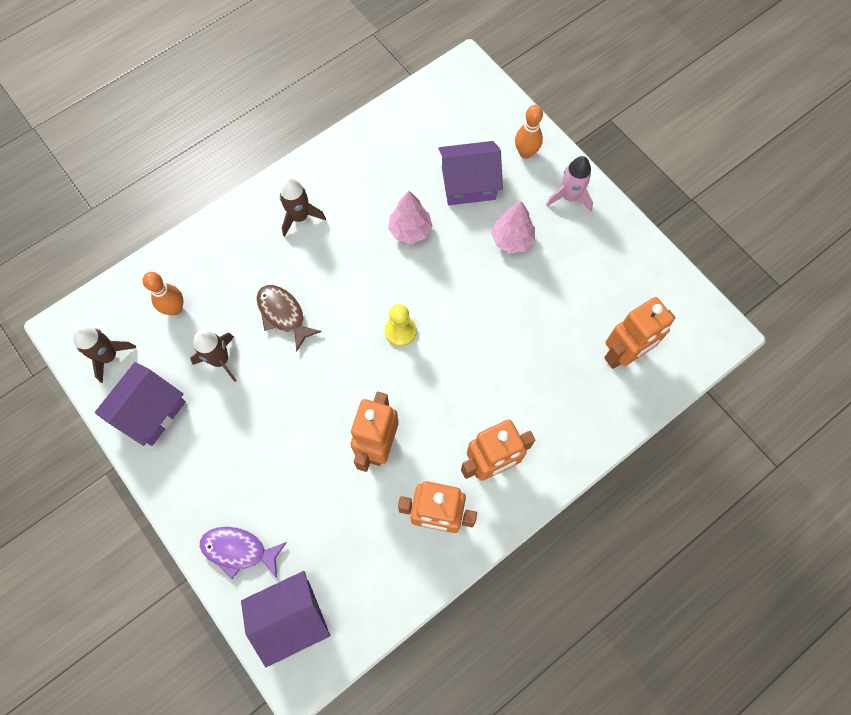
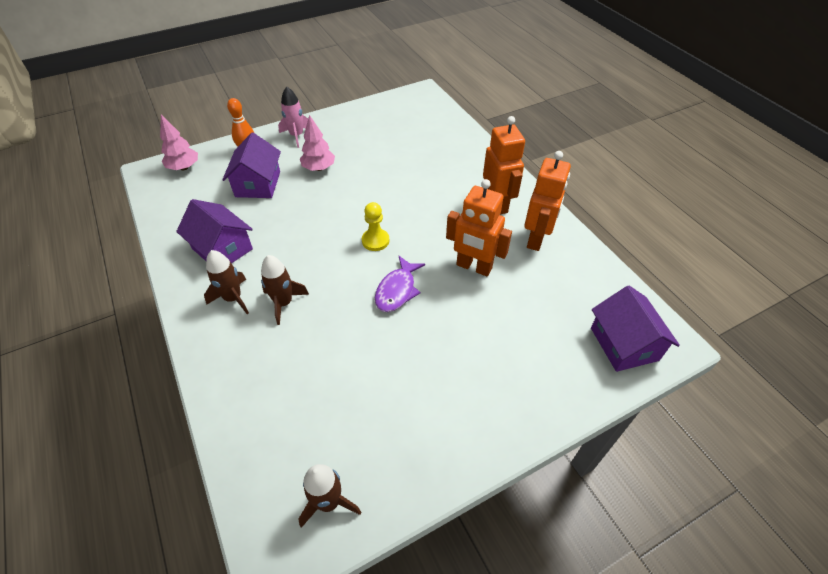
camera: 80 degrees left, 20 degrees down
purple house [95,362,186,446] -> purple house moved to [176,199,253,263]
orange bowling pin [142,272,183,315] -> none
brown rocket [191,330,237,382] -> brown rocket moved to [261,255,309,325]
purple fish [200,527,287,579] -> purple fish moved to [375,256,425,312]
brown fish [257,285,322,352] -> none
pink tree [388,191,432,244] -> pink tree moved to [160,115,198,170]
orange robot [604,297,675,369] -> none

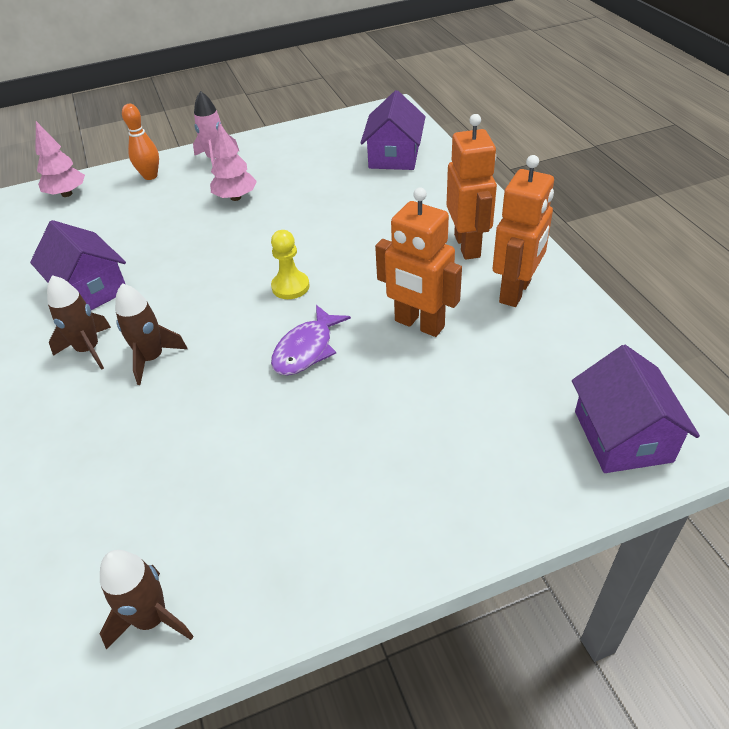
camera: 10 degrees right, 5 degrees down
purple house [222,133,281,198] -> purple house moved to [361,90,426,170]

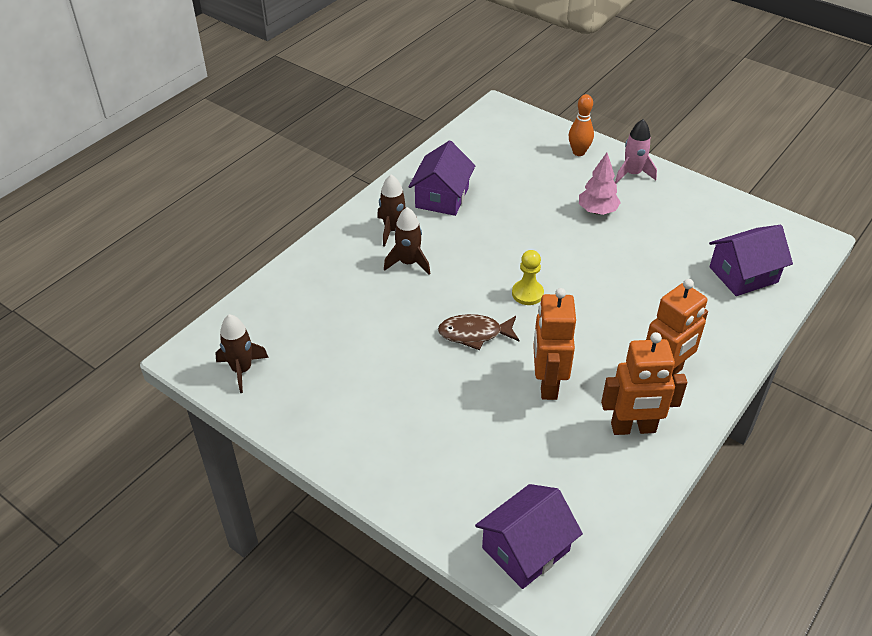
camera: 55 degrees right, 0 degrees up
pink tree [36,121,85,197] -> none
purple fish [271,305,351,375] -> brown fish [438,314,519,350]

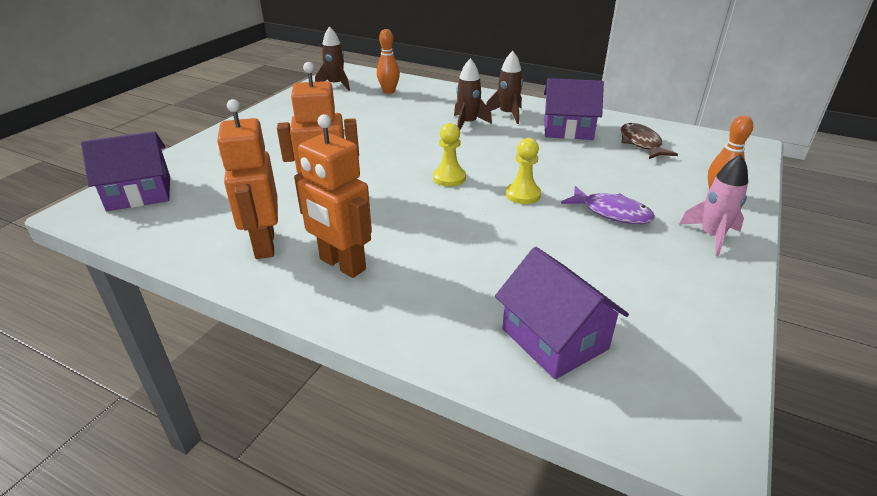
camera: 80 degrees right, 10 degrees down
brown fish [438,314,519,350] -> brown fish moved to [621,123,678,159]
purple house [475,484,583,589] -> purple house turned 60 degrees counterclockwise [81,131,170,211]
pink tree [579,153,621,215] -> purple fish [561,186,655,224]
none -> orange bowling pin [377,29,400,94]
none -> yellow pawn [506,138,541,204]

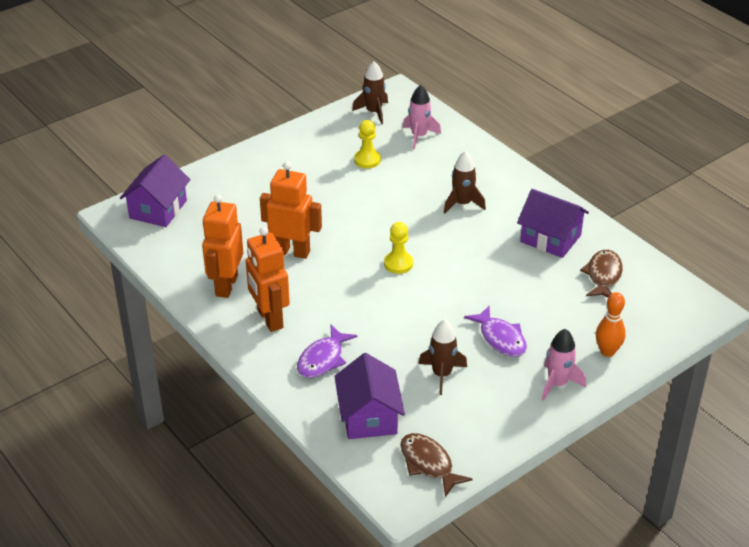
camera: 25 degrees right, 5 degrees up
purple house [81,131,170,211] -> purple house turned 75 degrees counterclockwise [120,155,190,227]
orange bowling pin [377,29,400,94] -> pink rocket [403,85,441,150]
brown rocket [486,51,523,124] -> brown rocket moved to [418,320,467,395]
yellow pawn [506,138,541,204] -> yellow pawn moved to [354,120,381,168]
none -> purple fish [297,324,357,378]
none -> brown fish [400,433,472,497]

